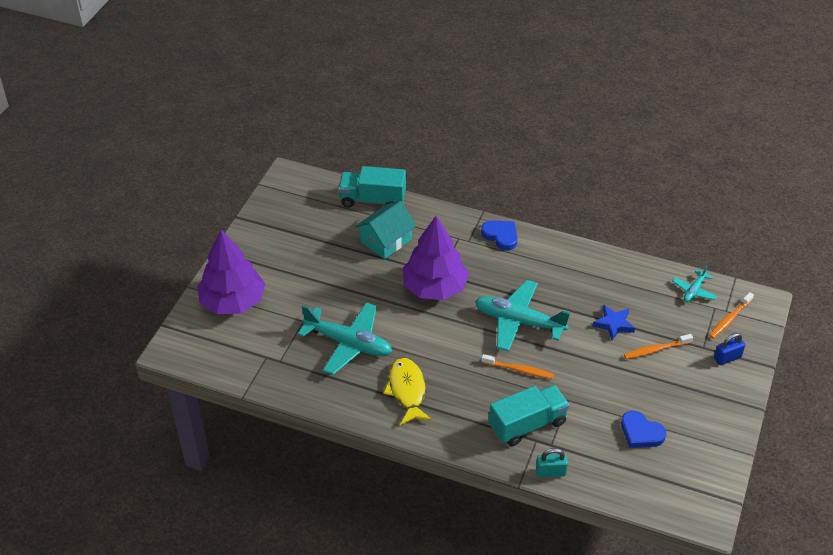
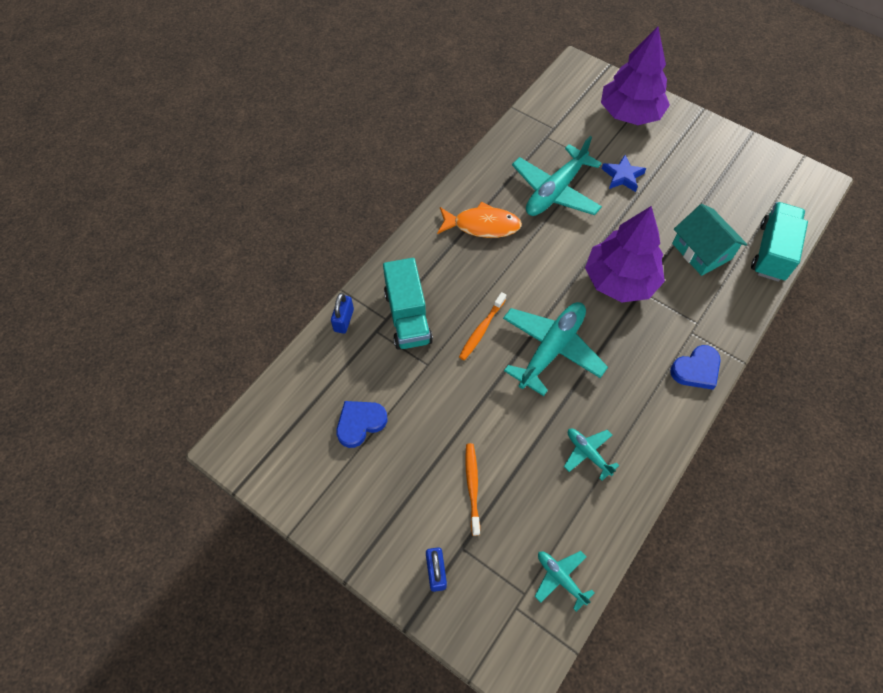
camera: 105 degrees right, 15 degrees up
yellow fish [383,358,432,425] -> orange fish [437,201,522,238]
turquoise padlock [536,448,568,477] -> blue padlock [331,293,354,334]
blue star [592,305,635,340] -> blue star moved to [602,155,646,192]
orange toothbrush [709,292,754,339] -> none
none -> turquoise plane [564,429,620,481]

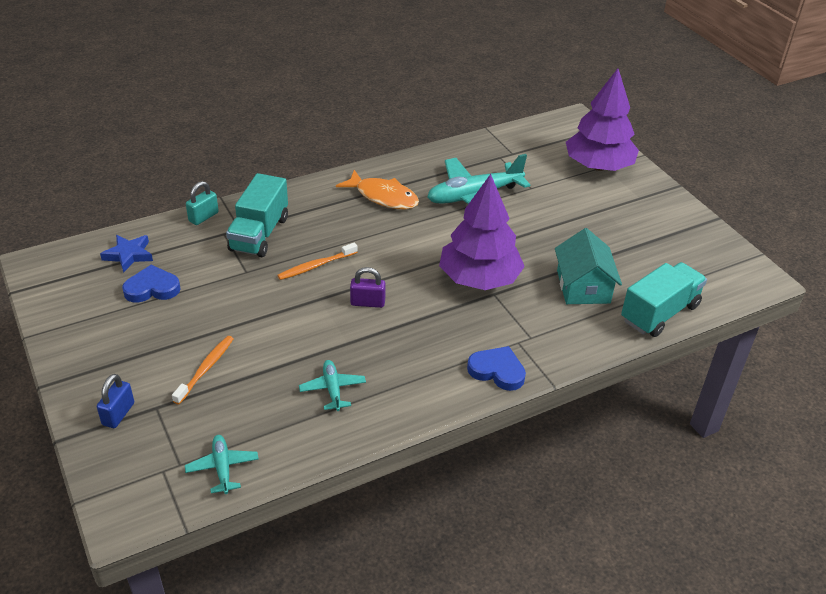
camera: 25 degrees right, 20 degrees down
blue padlock [331,293,354,334] -> turquoise padlock [186,181,219,225]
turquoise plane [503,302,608,396] -> purple padlock [350,267,386,308]
blue star [602,155,646,192] -> blue star moved to [100,235,153,273]
blue heart [670,345,721,390] -> blue heart turned 150 degrees counterclockwise [467,346,526,391]

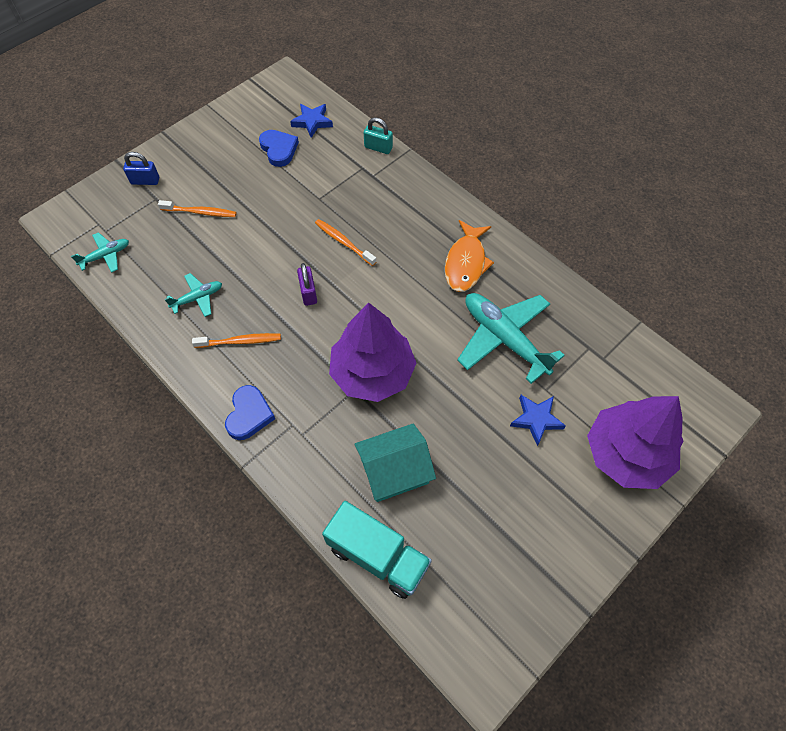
camera: 75 degrees right, 20 degrees up
turquoise truck [226,173,288,257] -> none
none -> orange toothbrush [192,333,281,348]
none -> blue star [510,395,566,446]

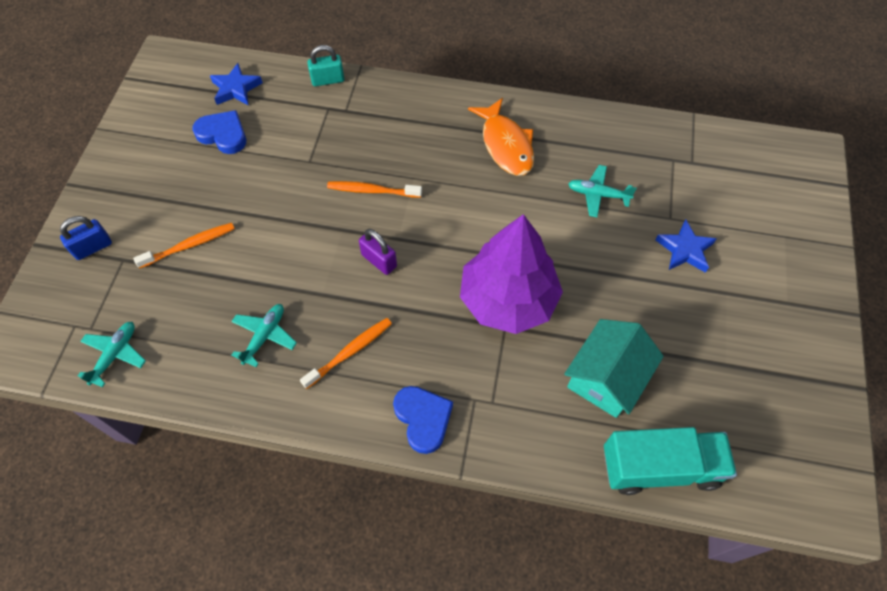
camera: 35 degrees left, 0 degrees up
turquoise plane [457,293,565,384] -> turquoise plane [568,165,637,217], size x0.50
purple tree [587,396,683,489] -> none

